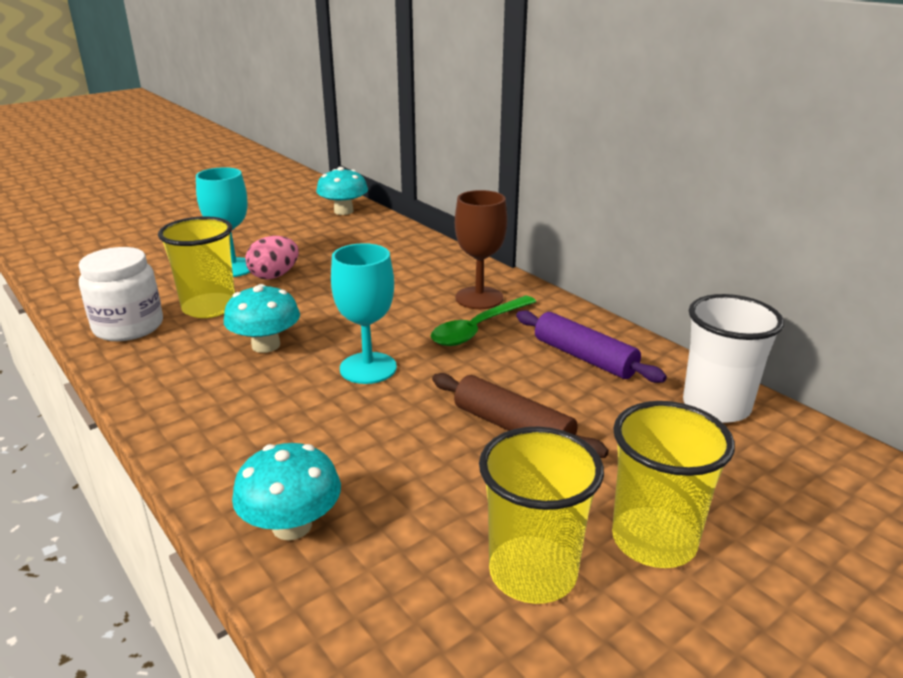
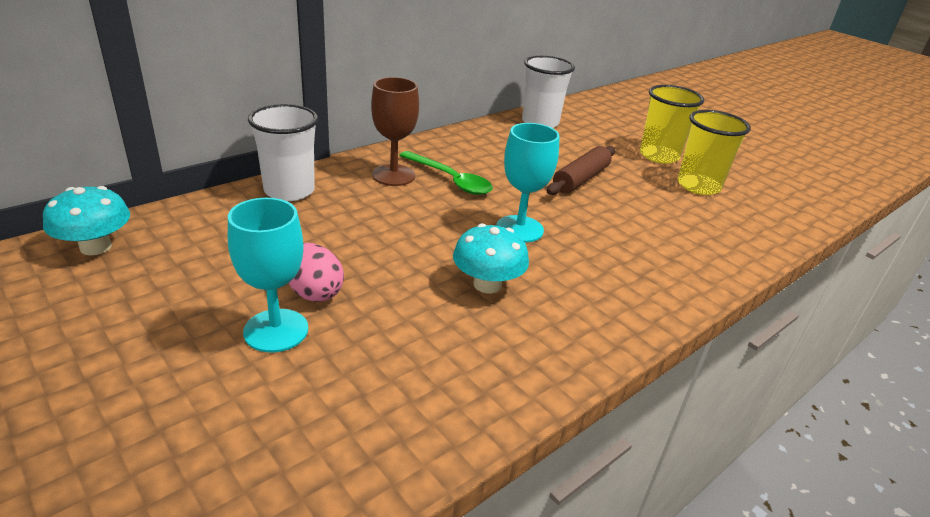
camera: 95 degrees left, 5 degrees up
white jar [79,247,163,341] -> none
yellow cup [158,216,235,318] -> none
turquoise mushroom [232,443,341,540] -> none
purple rolling pin [516,310,667,383] -> none
none -> white cup [248,104,318,201]

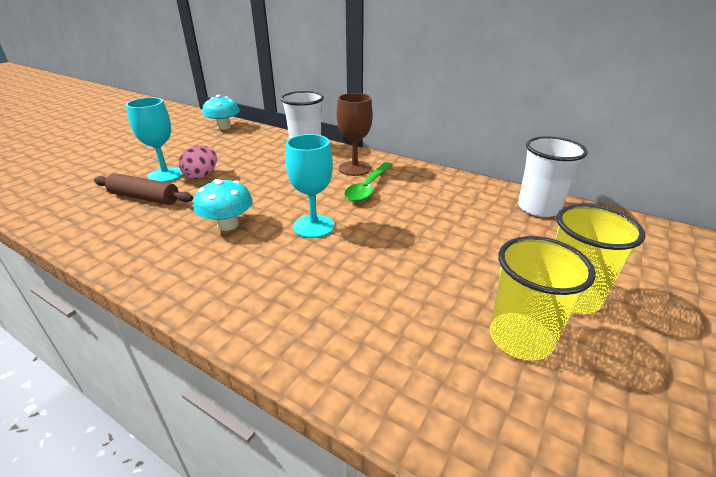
camera: 75 degrees right, 0 degrees up
brown rolling pin [547,146,615,195] -> brown rolling pin moved to [94,173,193,205]

